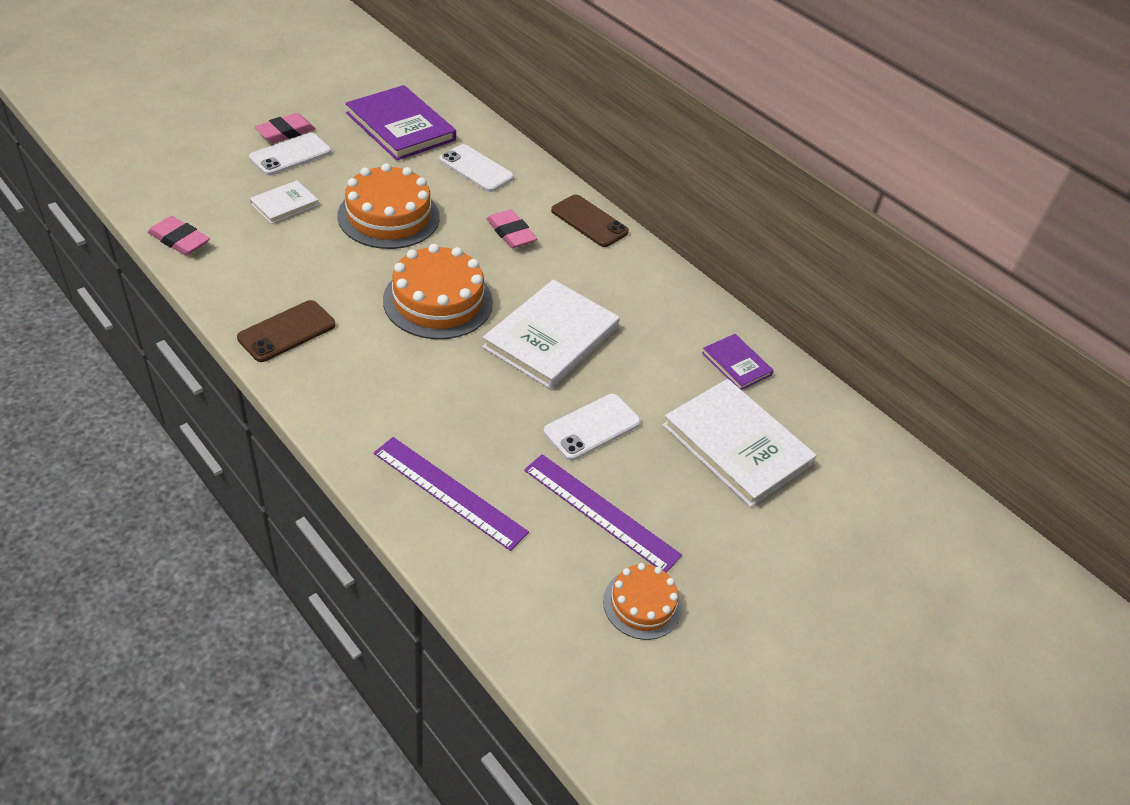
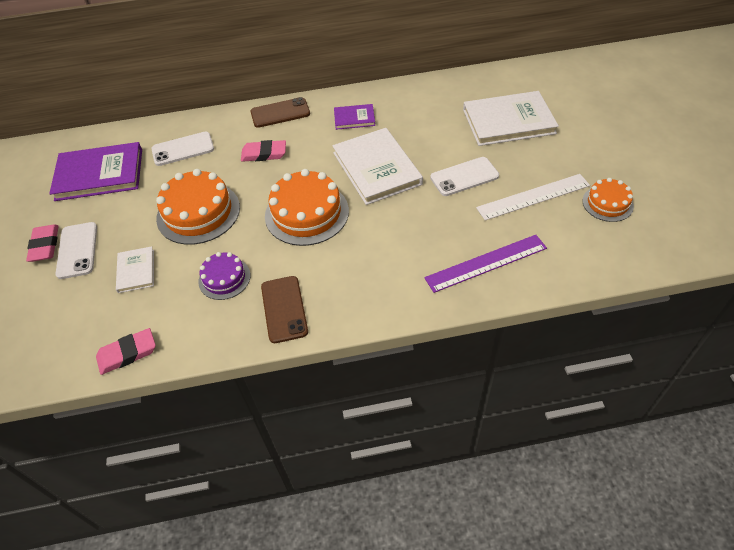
camera: 50 degrees left, 5 degrees up
purple ruler [524,454,682,573] -> white ruler [476,174,590,220]
white phone [543,394,641,461] -> white phone turned 75 degrees clockwise [430,157,499,196]
purple book [702,334,774,390] -> purple book moved to [334,104,375,130]
none -> purple cake [198,252,251,300]

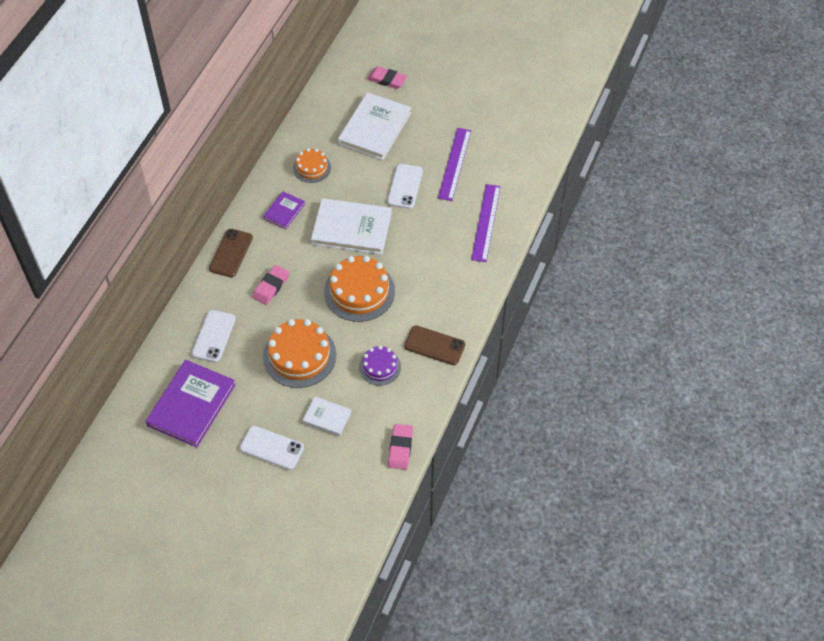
camera: 60 degrees left, 5 degrees up
pink eraser [26,224,59,262] -> pink eraser moved to [368,66,407,89]
white ruler [476,174,590,220] -> purple ruler [438,128,471,201]
orange cake [582,178,634,222] -> orange cake moved to [293,148,331,183]

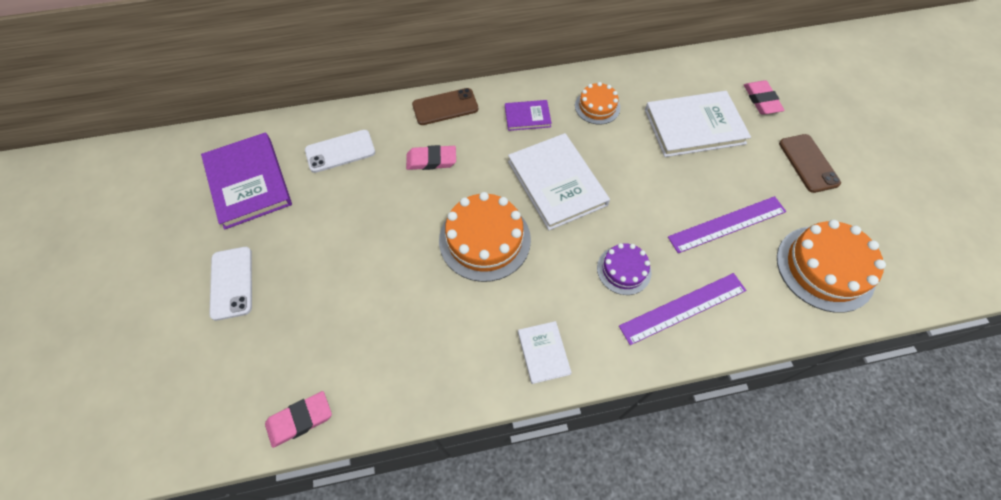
camera: 55 degrees right, 5 degrees up
purple book [145,360,236,447] -> purple book turned 75 degrees clockwise [201,133,292,230]
orange cake [263,319,336,388] -> orange cake moved to [777,220,886,313]
white book [303,397,351,436] -> white book moved to [518,321,572,384]
purple cake [359,346,401,386] -> purple cake moved to [597,243,651,295]
white phone [387,164,423,209] -> none
brown phone [404,325,465,365] -> brown phone moved to [779,134,841,193]

